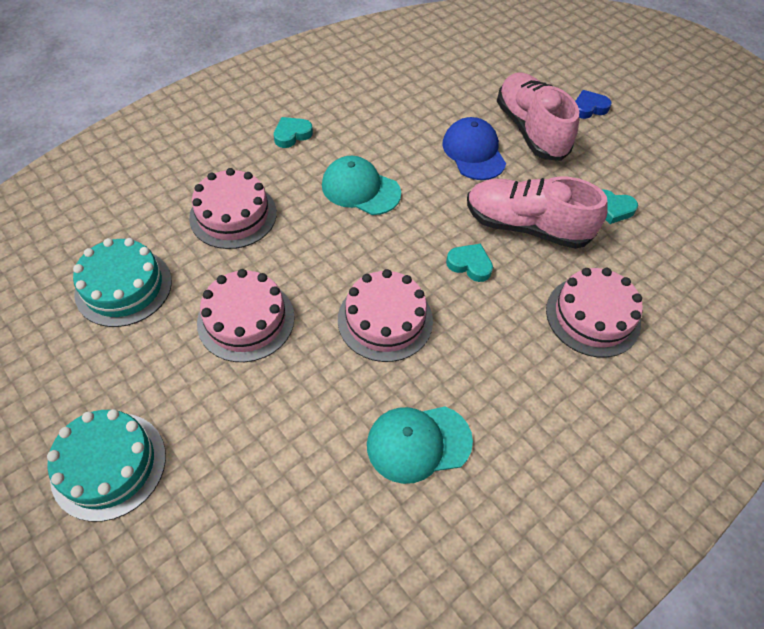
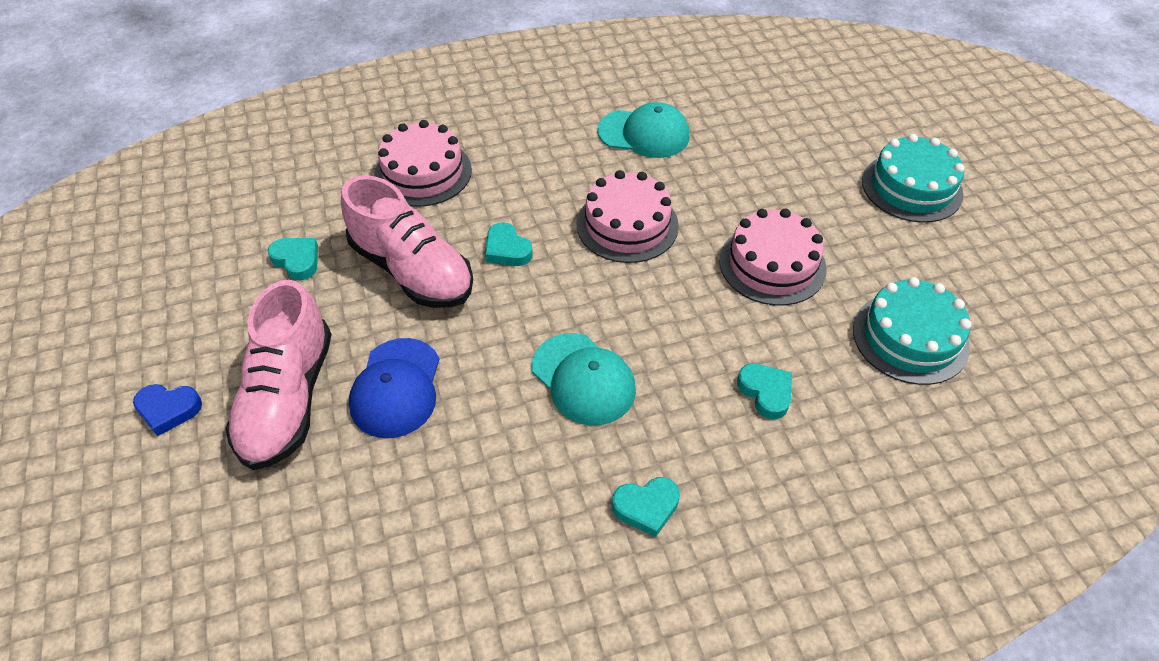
camera: 155 degrees left, 5 degrees down
pink cake [189,168,277,249] -> turquoise heart [737,363,792,419]

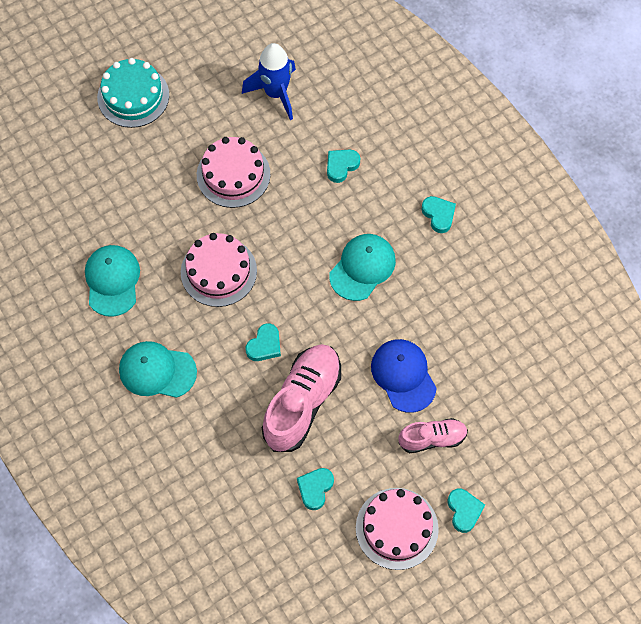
camera: 105 degrees left, 15 degrees up
blue heart [133,384,202,436] -> turquoise heart [448,489,485,533]
pink shoe [226,279,332,470] -> pink shoe [399,418,468,453], size x0.57
blue cap [349,338,440,438] -> blue cap turned 105 degrees counterclockwise [371,339,437,413]
pink cake [374,120,472,207] -> pink cake moved to [356,488,439,570]
turquoise cake [853,277,971,385] -> blue rocket [242,43,296,120]
none -> turquoise cap [119,341,197,398]

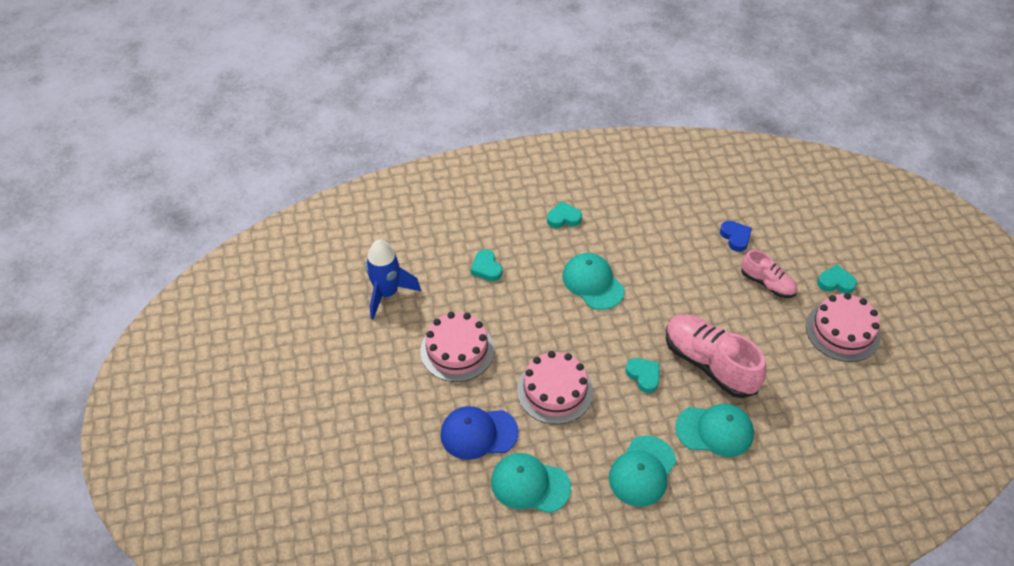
camera: 70 degrees left, 15 degrees down
turquoise cake [97,58,169,128] -> none
turquoise heart [297,468,334,510] -> none
blue cap [371,339,437,413] -> blue cap moved to [440,406,519,460]
pink shoe [399,418,468,453] -> pink shoe turned 120 degrees clockwise [741,250,797,298]
none -> turquoise cap [675,404,754,457]
none -> blue heart [720,221,752,252]

